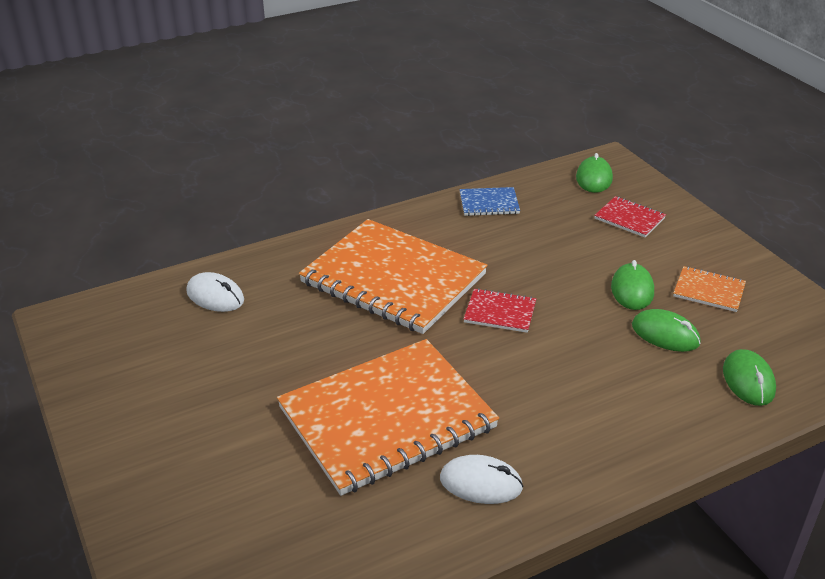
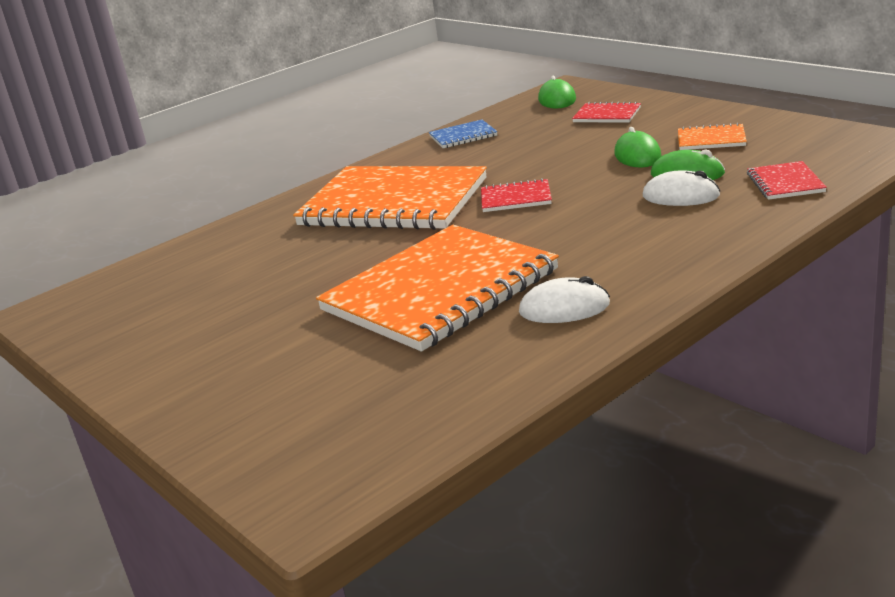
camera: 10 degrees left, 10 degrees down
white mouse [186,272,244,312] -> white mouse moved to [643,170,720,206]
green mouse [723,349,776,406] -> red notebook [747,161,827,200]

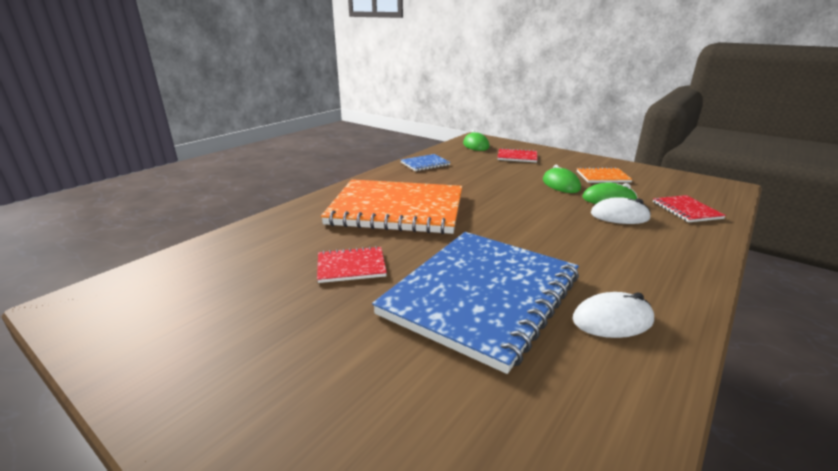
camera: 15 degrees left, 0 degrees up
orange notebook [316,225,559,351] -> blue notebook [372,232,579,374]
red notebook [481,178,552,212] -> red notebook moved to [317,246,387,283]

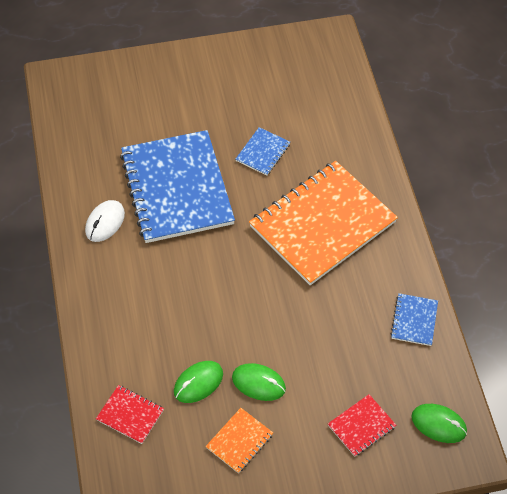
camera: 130 degrees right, 30 degrees up
red notebook [317,246,387,283] -> blue notebook [236,127,290,176]
white mouse [591,197,651,224] -> none

